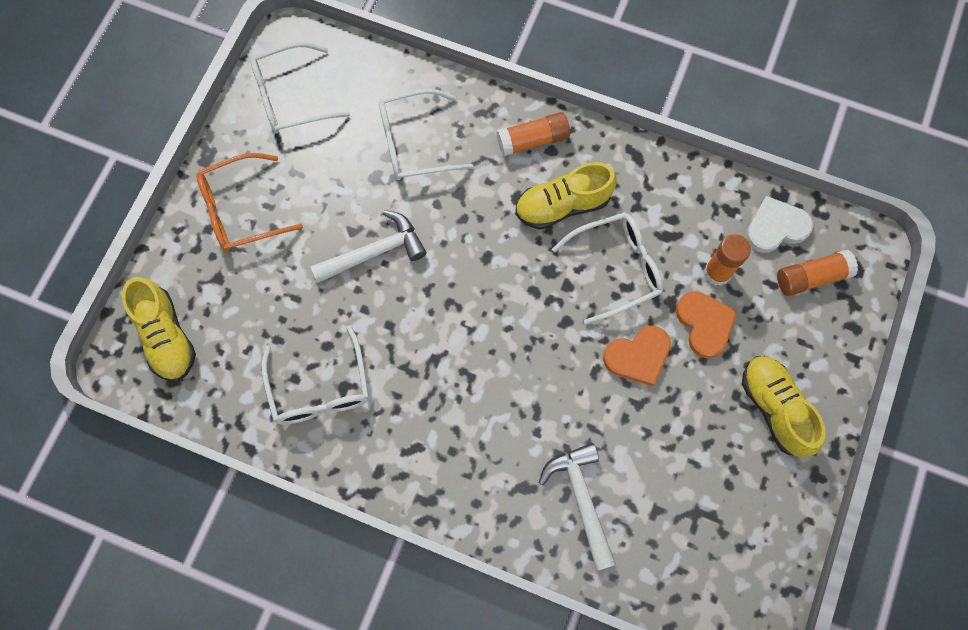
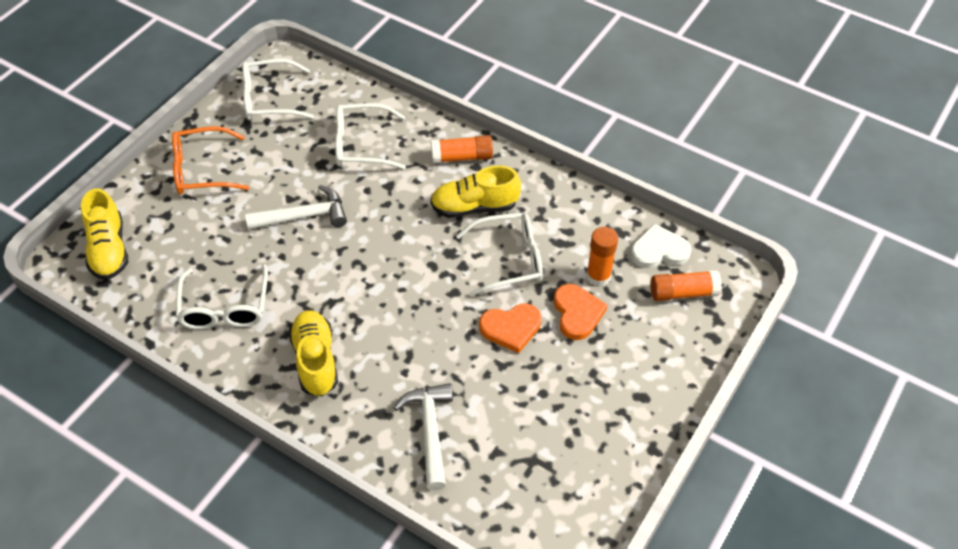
camera: 10 degrees right, 20 degrees down
yellow shoe [742,356,826,457] -> yellow shoe moved to [289,310,338,396]

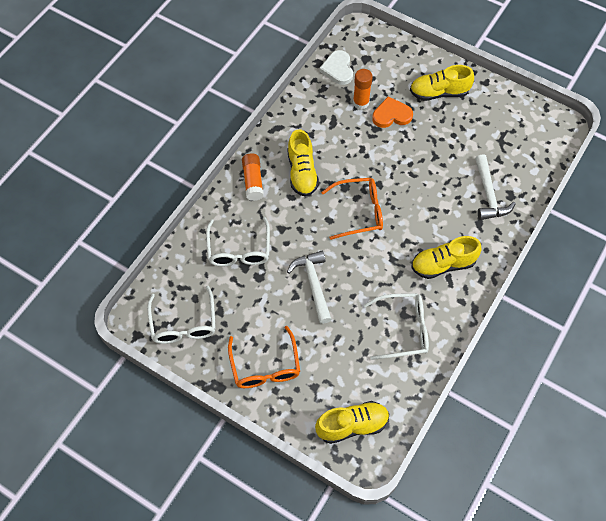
camera: 90 degrees left, 10 degrees up
white hammer [394,383,453,491] -> white hammer turned 90 degrees counterclockwise [475,154,516,220]
white glasses [456,213,543,296] -> none
orange heart [479,304,542,353] -> none
orange glue stick [650,270,722,301] -> none
none -> orange glasses [321,178,383,240]
none -> yellow shoe [410,65,474,101]

